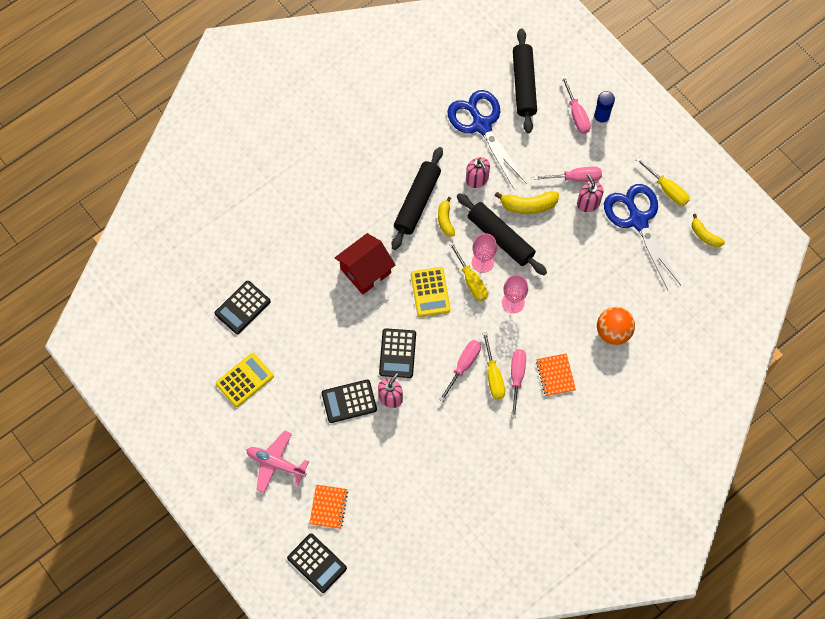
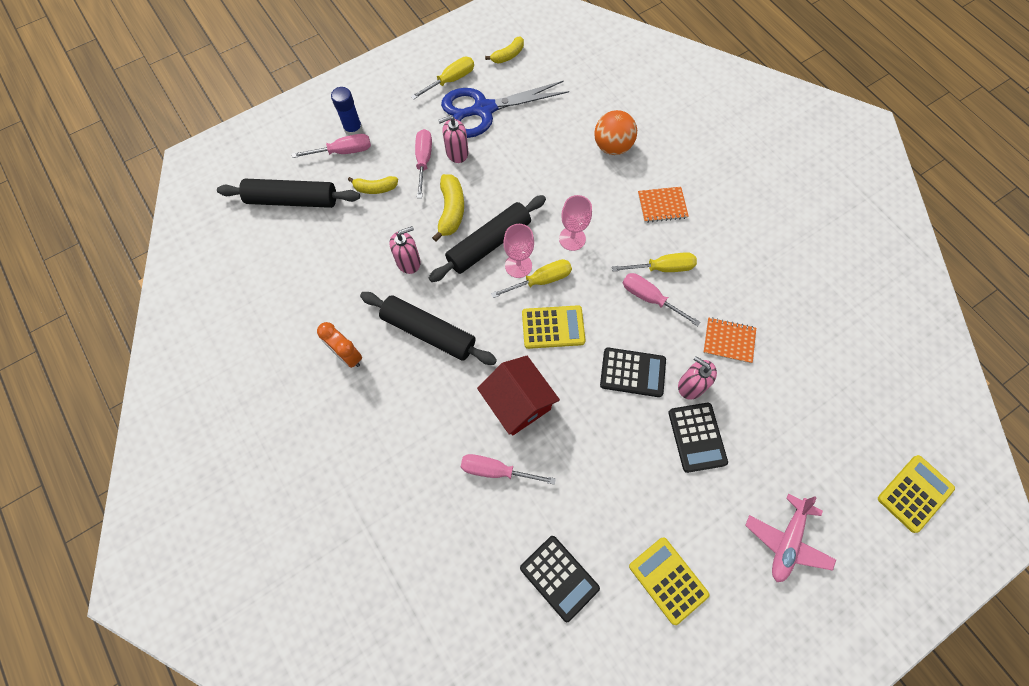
camera: 85 degrees left, 0 degrees up
black calculator [287,534,347,593] -> yellow calculator [878,455,955,533]
orange notebook [309,485,348,529] -> orange notebook moved to [703,317,756,363]
yellow banana [438,197,455,237] -> yellow banana moved to [348,176,398,194]
blue scissors [447,90,527,189] -> none
pink screwdriver [511,349,526,419] -> pink screwdriver moved to [461,454,556,485]
none -> orange clock [317,322,362,368]

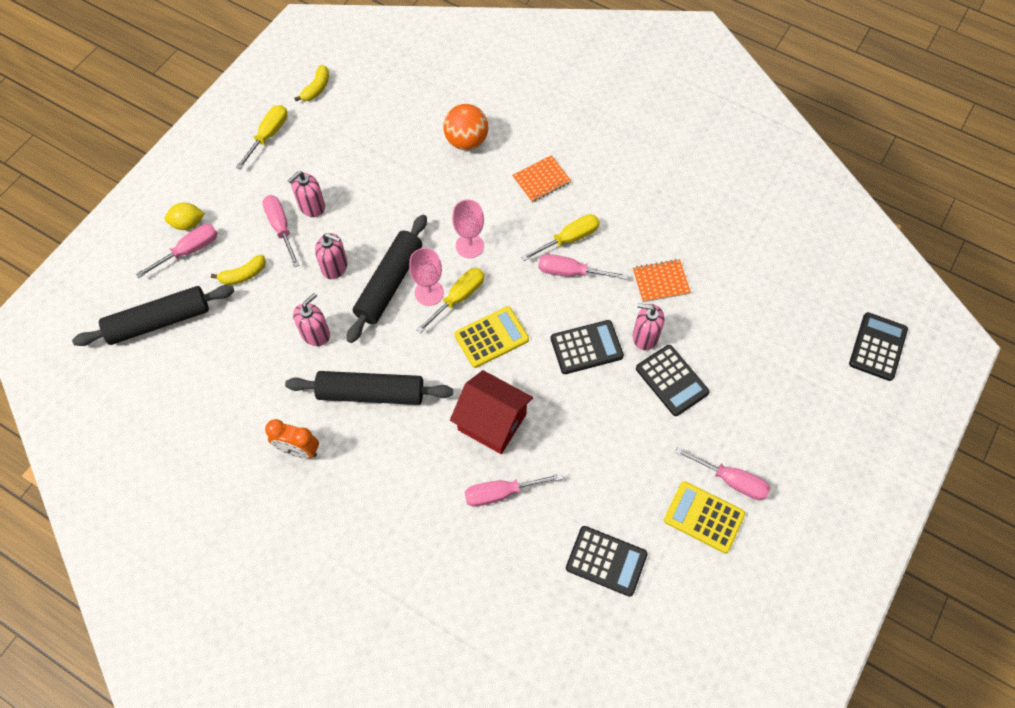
camera: 25 degrees left, 5 degrees down
blue glue stick [331,87,363,136] -> yellow lemon [164,202,205,230]
yellow banana [432,174,464,242] -> pink soap dispenser [315,233,348,279]
blue scissors [441,81,569,138] -> none
pink plane [745,494,836,582] -> none
yellow calculator [878,455,955,533] -> black calculator [849,312,908,381]
none -> pink screwdriver [675,447,770,500]

